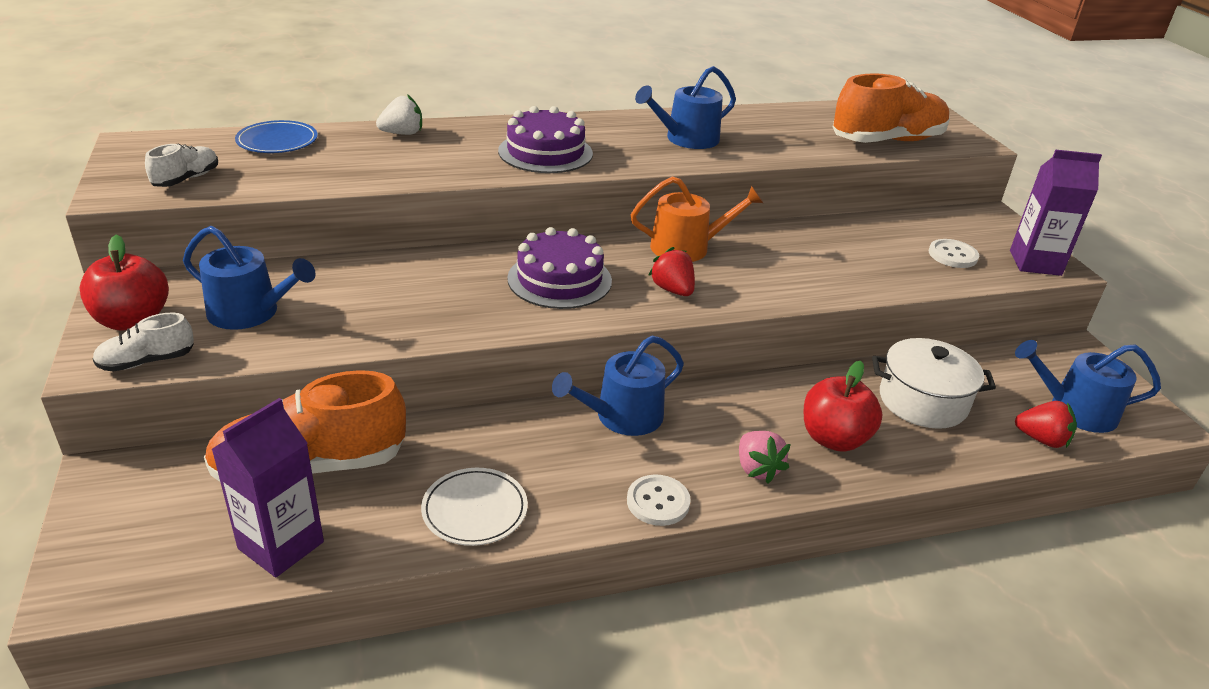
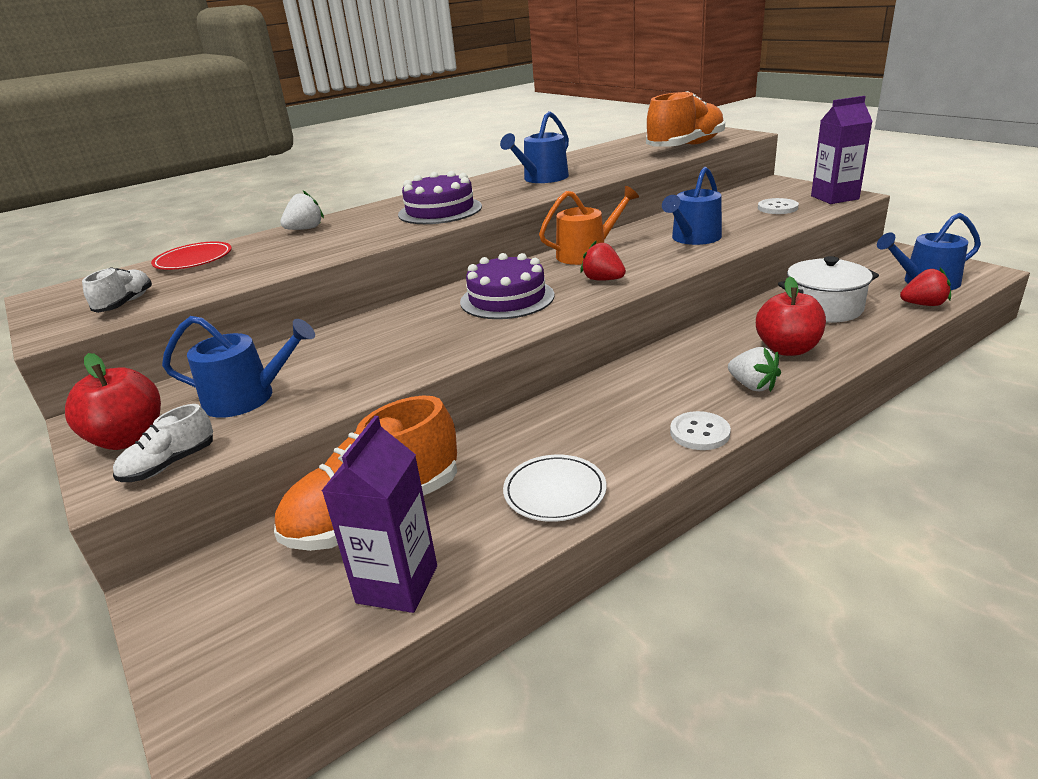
camera: 15 degrees left, 5 degrees down
blue plate [235,120,318,153] -> red plate [151,241,232,270]
blue watering can [552,336,684,436] -> blue watering can moved to [662,167,722,245]
pink strawberry [739,431,790,484] -> white strawberry [728,347,781,392]

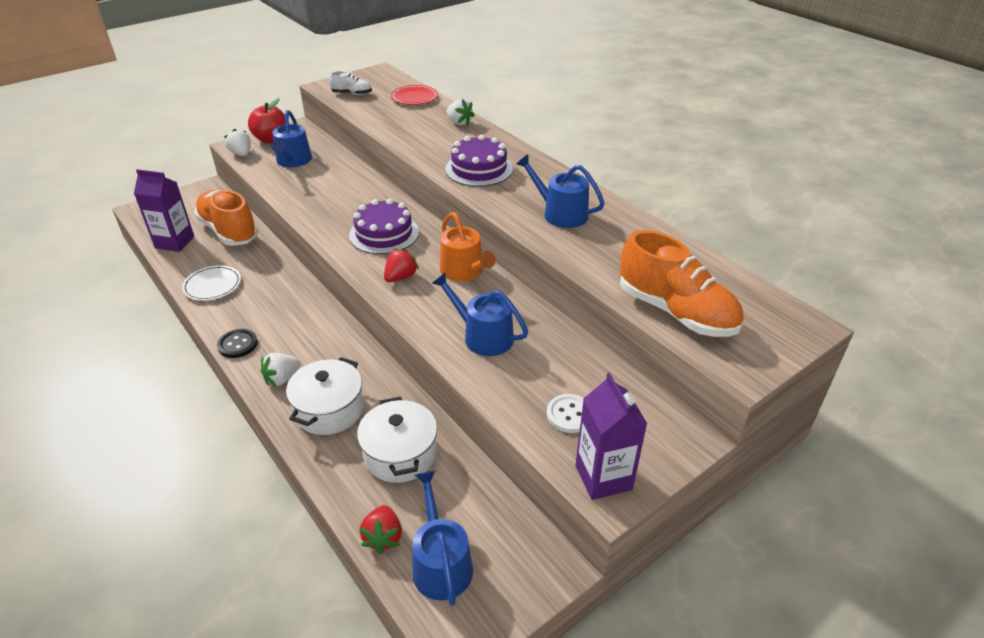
camera: 85 degrees right, 10 degrees up
white shoe [113,404,213,482] -> white strawberry [224,129,251,156]
white button [670,411,731,450] -> black button [217,329,258,358]
red apple [756,277,826,356] -> white pot [286,357,364,435]

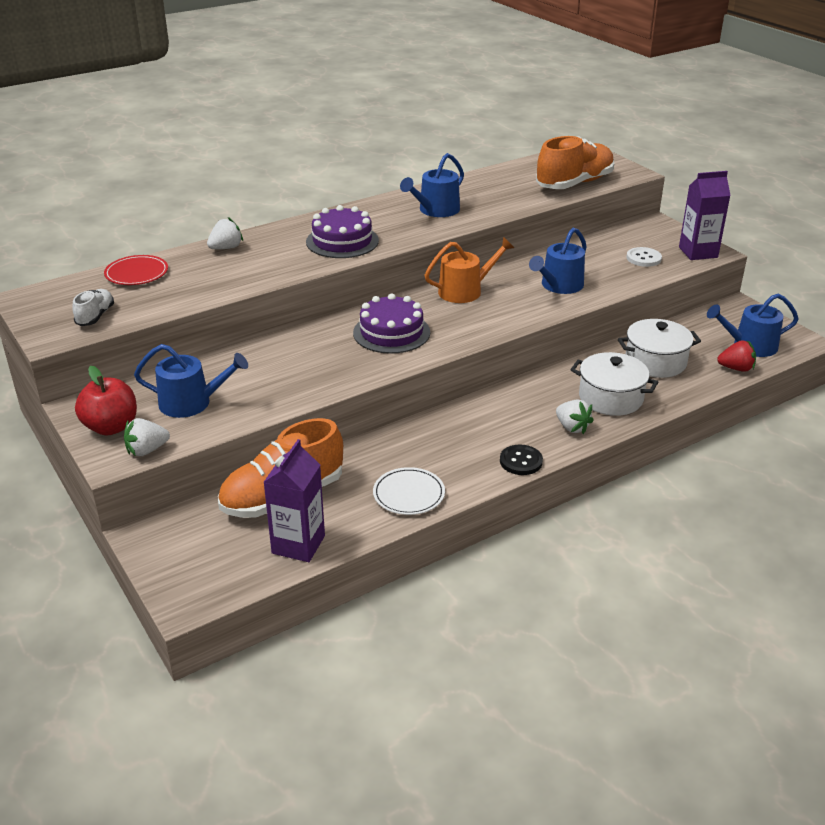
camera: 85 degrees left, 5 degrees down
red strawberry [384,248,419,282] -> none

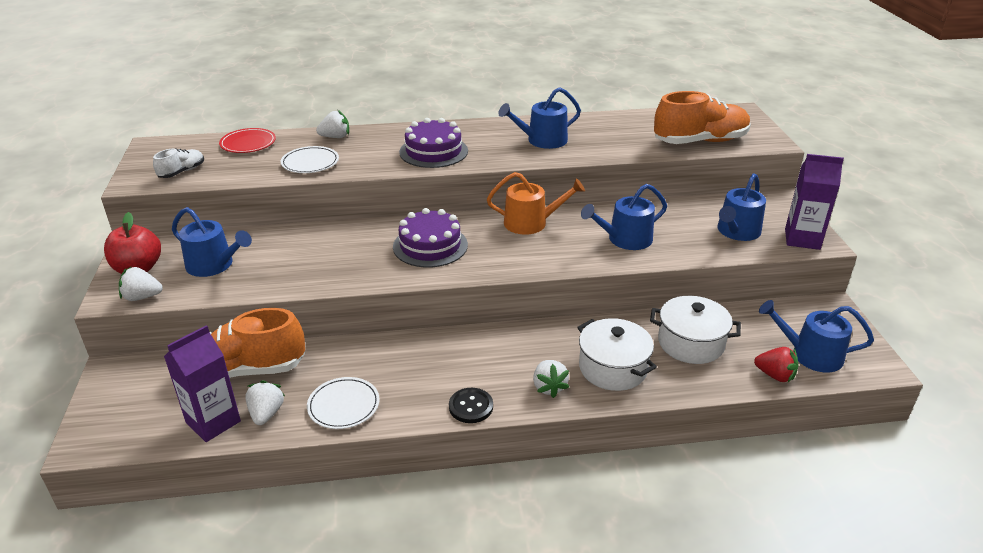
camera: 25 degrees right, 0 degrees up
white button [627,247,662,267] -> blue watering can [717,173,766,241]
none -> white strawberry [245,380,285,425]
none -> white plate [281,146,339,173]

